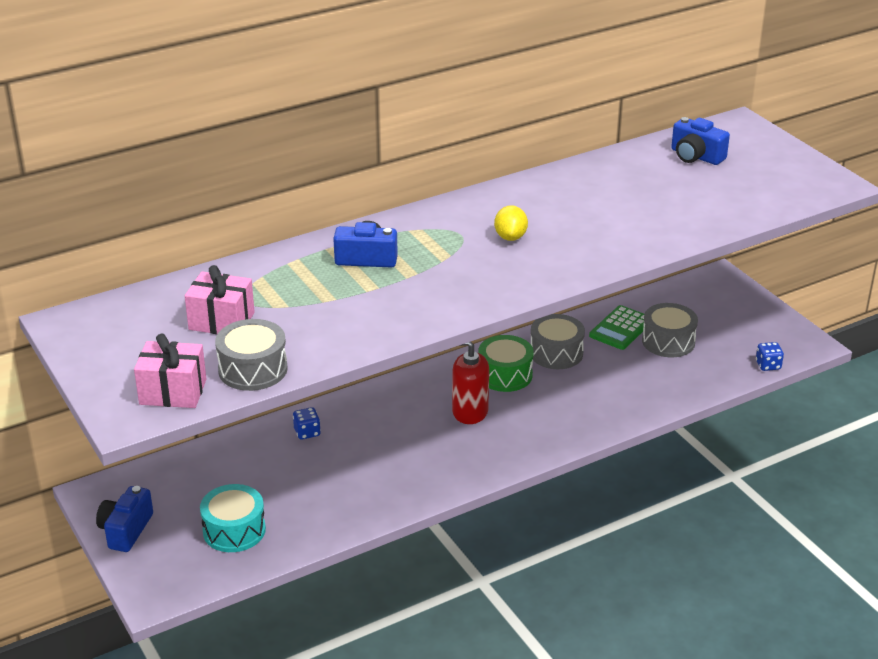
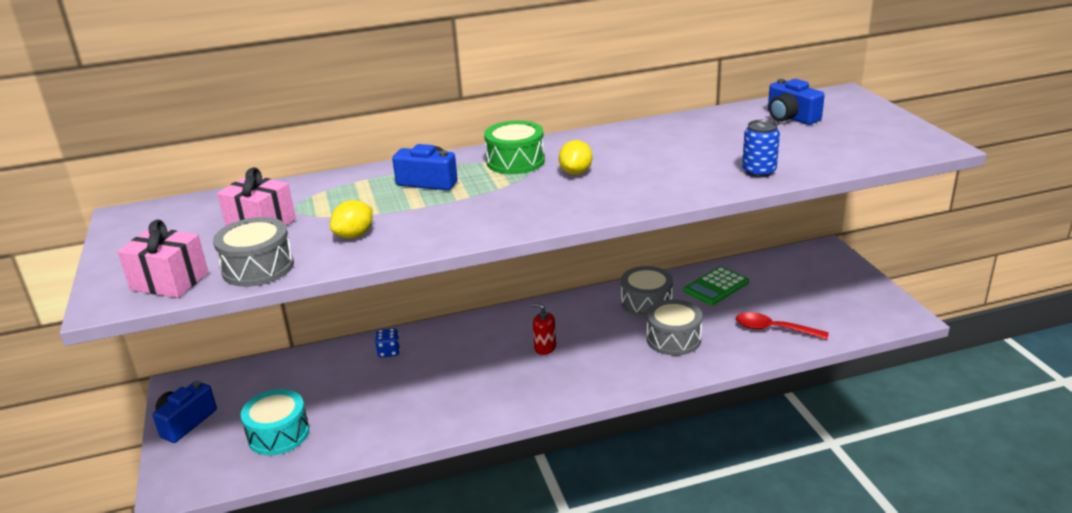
camera: 15 degrees right, 5 degrees down
red soap dispenser [452,342,489,424] -> red soap dispenser [531,304,556,355], size x0.61
green drum [478,335,534,392] -> green drum moved to [484,121,545,174]
grey drum [642,303,698,357] -> grey drum moved to [647,299,702,355]
blue dice [756,342,784,371] -> none
none -> yellow lemon [330,200,373,238]
none -> red spoon [736,312,829,340]
none -> blue can [742,120,780,178]

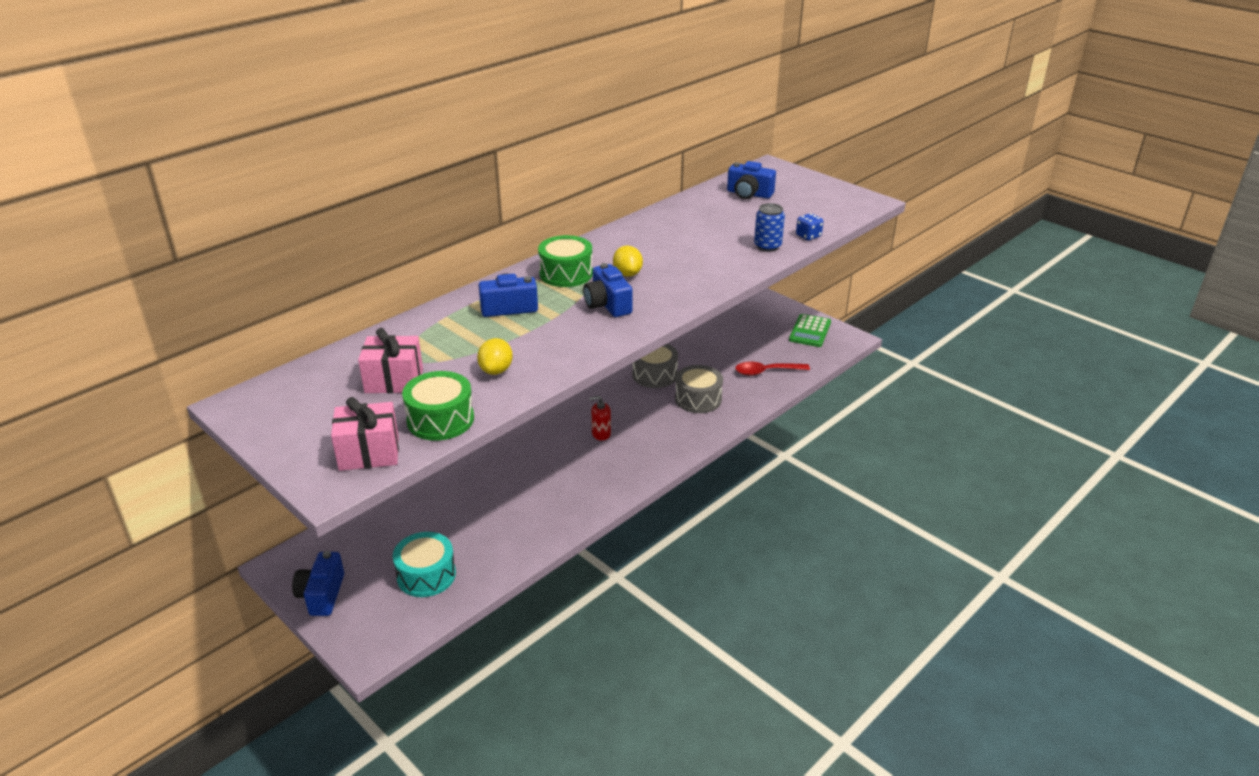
camera: 30 degrees left, 5 degrees up
grey drum [213,217,294,287] -> green drum [402,371,474,441]
blue dice [375,328,400,357] -> blue dice moved to [796,213,823,240]
green calculator [683,266,749,305] -> green calculator moved to [789,314,831,347]
none -> blue camera [583,263,633,317]

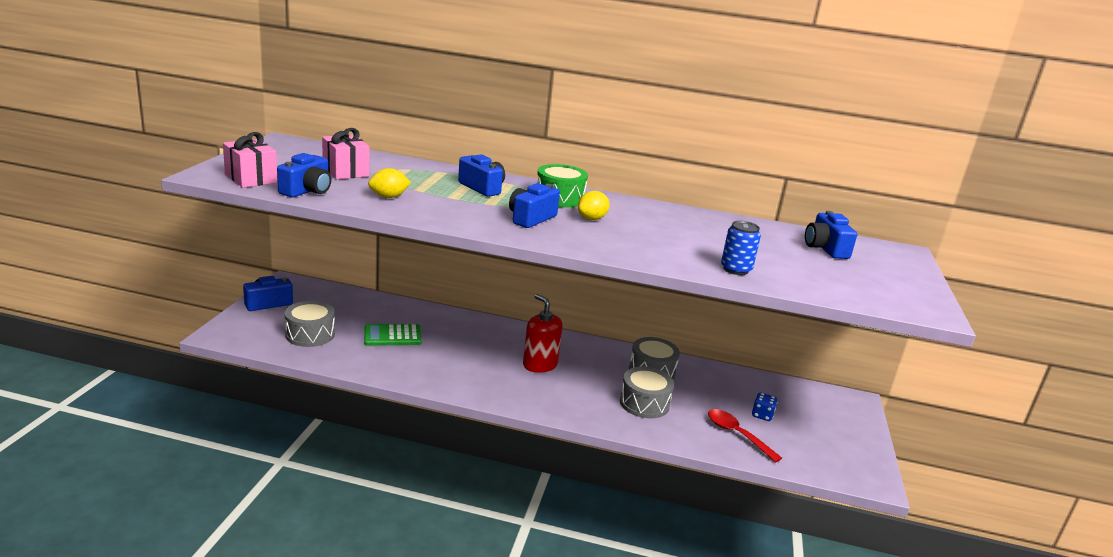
camera: 55 degrees right, 10 degrees down
turquoise drum [393,532,456,597] -> grey drum [285,301,335,347]
green drum [402,371,474,441] -> blue camera [277,153,331,197]
red soap dispenser [589,396,611,441] -> red soap dispenser [523,294,563,373], size x1.63
green calculator [789,314,831,347] -> green calculator moved to [364,324,422,346]
blue dice [796,213,823,240] -> blue dice moved to [752,393,777,421]

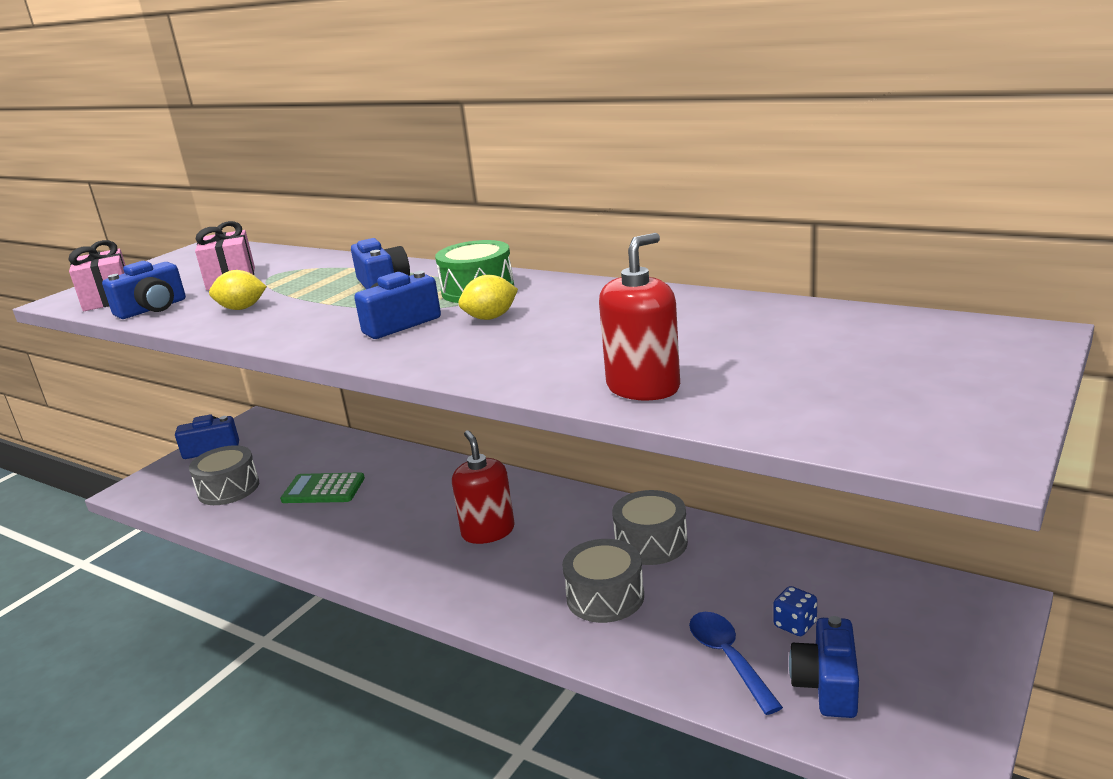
camera: 25 degrees right, 0 degrees up
red spoon [708,409,782,463] -> blue spoon [689,612,783,715]
blue can [721,221,761,275] -> red soap dispenser [599,233,680,400]
blue camera [805,211,857,259] -> blue camera moved to [789,616,859,718]

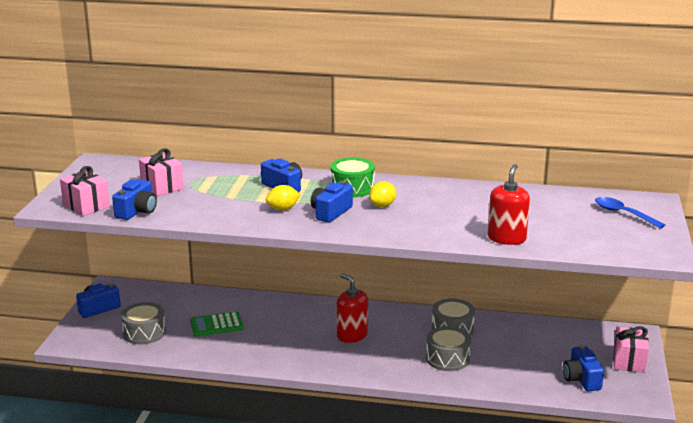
camera: 25 degrees left, 0 degrees up
yellow lemon [209,270,267,310] -> yellow lemon moved to [266,185,300,210]
blue spoon [689,612,783,715] -> blue spoon moved to [595,197,665,229]
blue dice [773,586,817,636] -> none
none -> pink gift [613,326,649,373]

